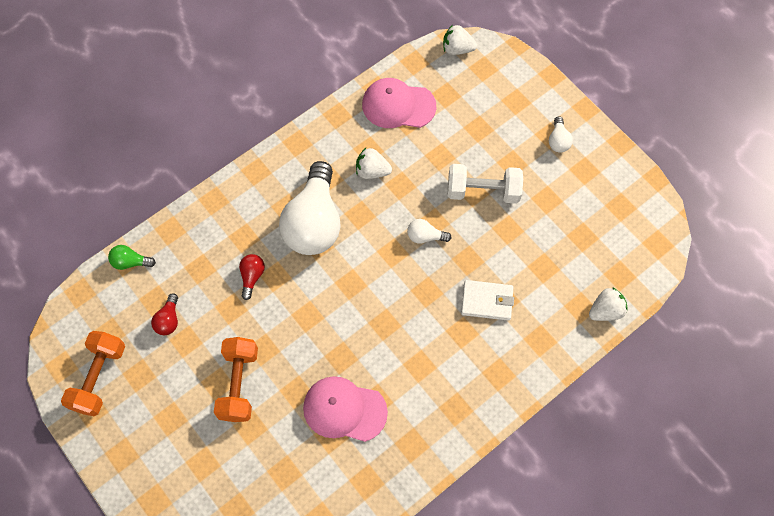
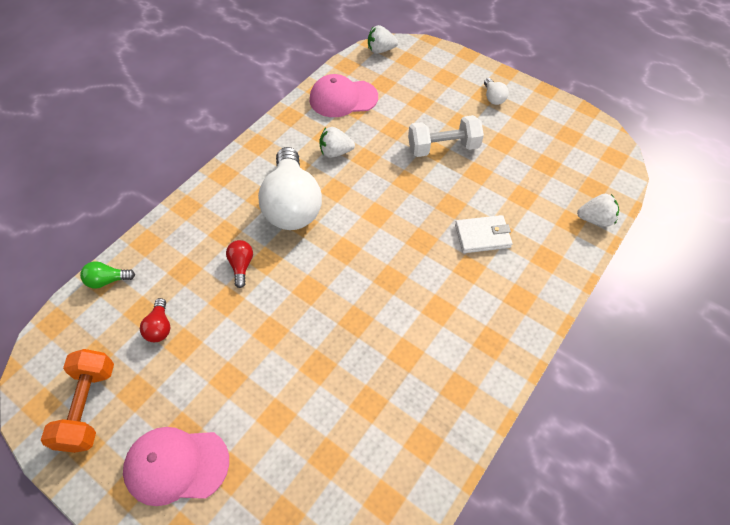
camera: 15 degrees left, 10 degrees down
orange dumbbell [214,337,258,422] -> none
pink cap [303,376,388,442] -> pink cap moved to [123,427,229,506]
white light bulb [407,219,451,244] -> none
white strawberry [589,287,628,321] -> white strawberry turned 45 degrees clockwise [577,194,619,227]

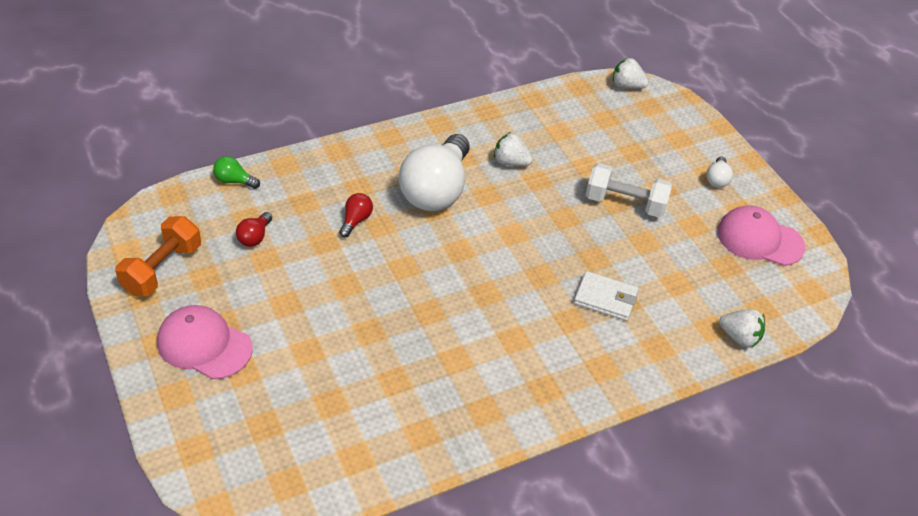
camera: 25 degrees right, 10 degrees down
pink cap [310,74,378,117] -> pink cap moved to [717,205,805,266]

